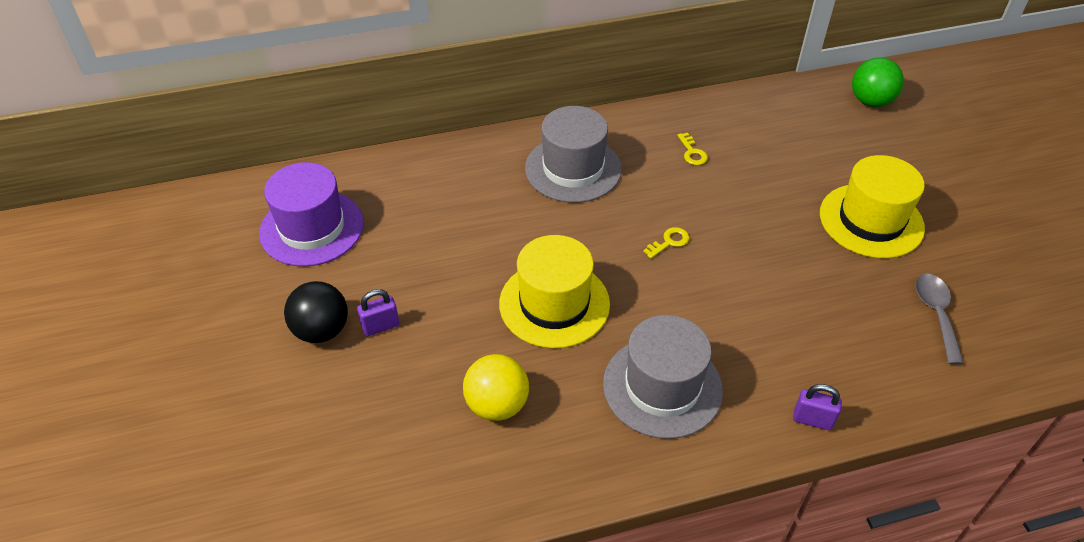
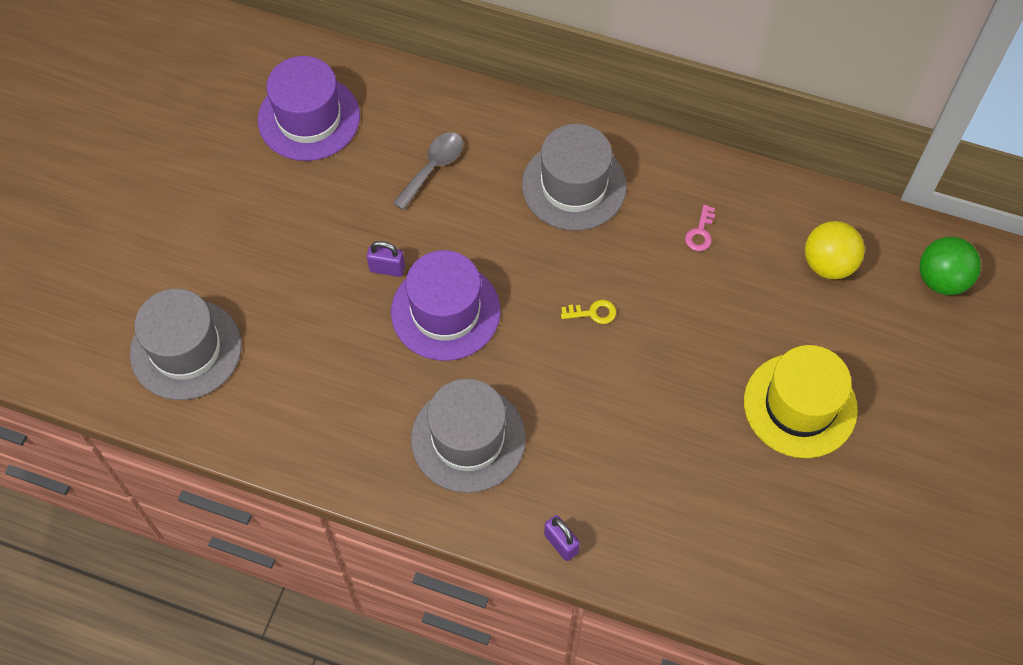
camera: 35 degrees right, 15 degrees up
black ball [284,281,348,343] -> none
purple padlock [357,289,399,336] -> purple padlock moved to [367,241,405,277]
yellow ball [463,354,529,421] -> yellow ball moved to [805,221,865,279]
yellow hat [499,235,610,348] -> purple hat [391,250,500,361]
yellow key [677,133,708,165] -> pink key [685,205,715,251]
grey spoon [915,274,964,365] -> grey spoon moved to [393,132,463,210]
none -> grey hat [130,289,242,400]

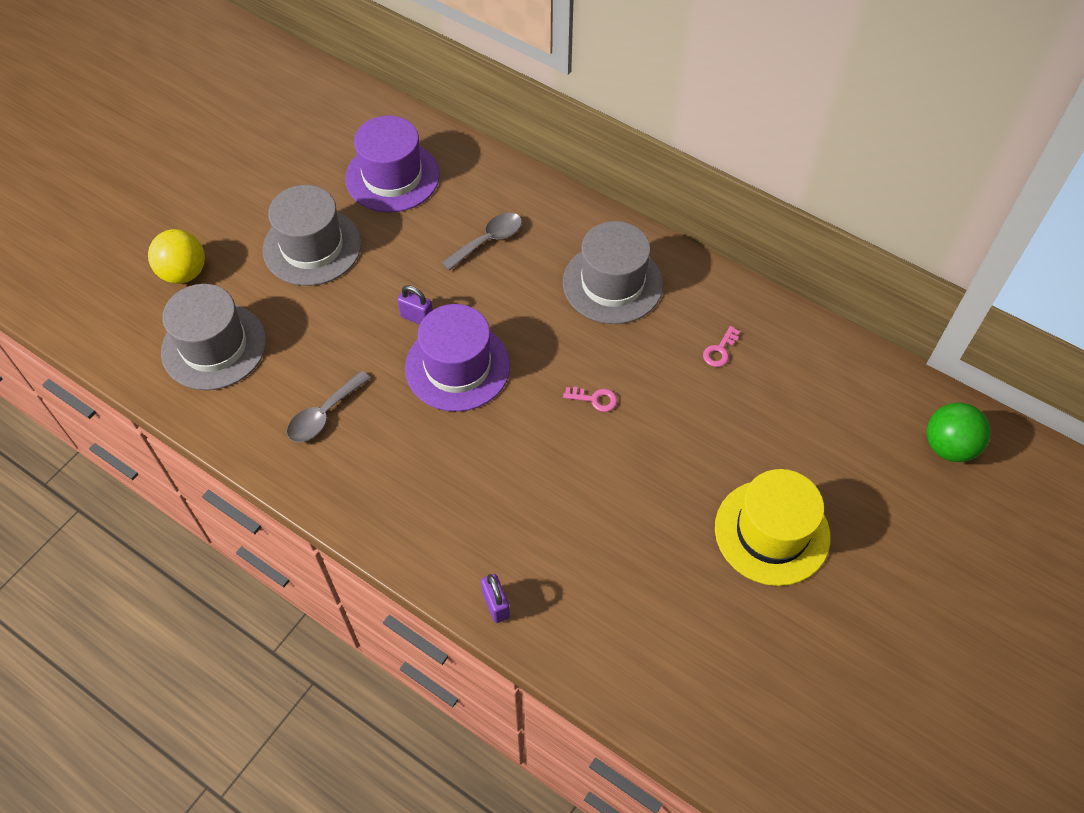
camera: 15 degrees right, 5 degrees down
grey hat [411,379,526,493] -> grey hat moved to [262,185,362,286]
yellow key [561,300,616,324] -> pink key [563,387,618,412]
yellow ball [805,221,865,279] -> yellow ball moved to [148,229,205,284]
none -> grey spoon [287,371,371,442]

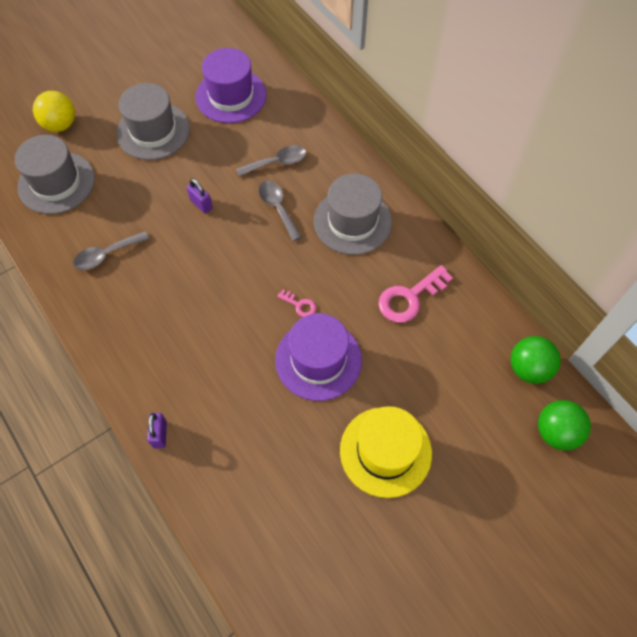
camera: 20 degrees right, 5 degrees up
purple hat [405,304,510,412] -> purple hat moved to [275,313,362,401]
pink key [703,326,740,367] -> pink key [378,265,453,323], size x2.00
none -> grey spoon [258,181,302,241]
none -> green ball [511,336,561,384]

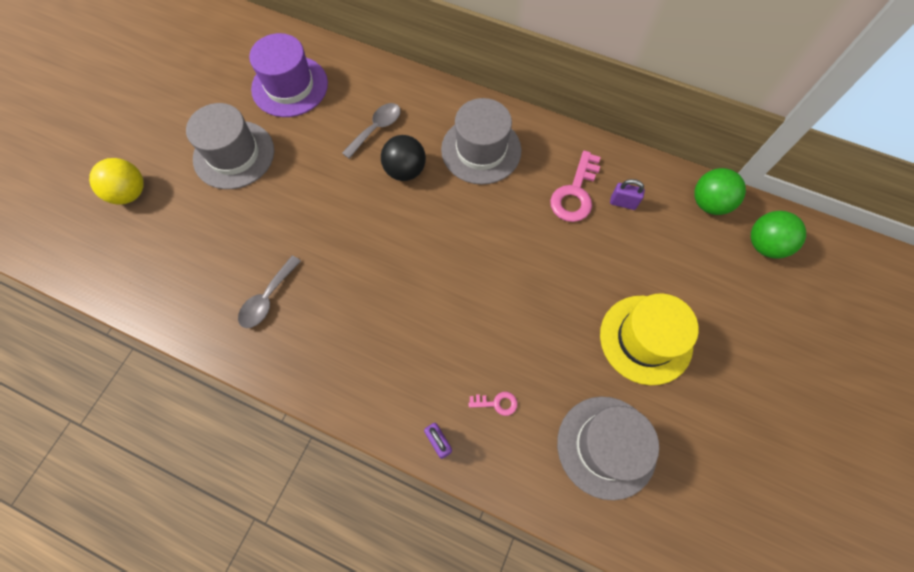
camera: 30 degrees left, 5 degrees up
grey hat [15,135,95,214] -> grey hat moved to [557,397,659,500]
purple padlock [187,179,213,214] -> purple padlock moved to [610,179,645,210]
grey spoon [258,181,302,241] -> black ball [381,135,426,181]
purple hat [275,313,362,401] -> none
pink key [277,290,316,317] -> pink key moved to [468,392,518,416]

